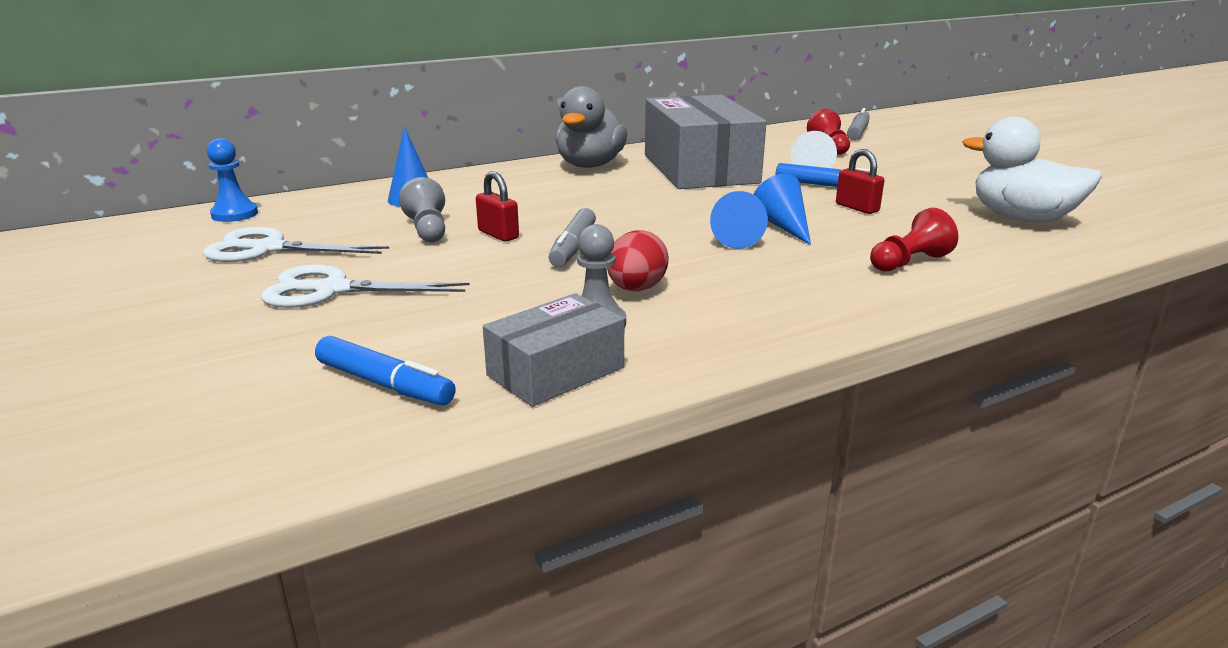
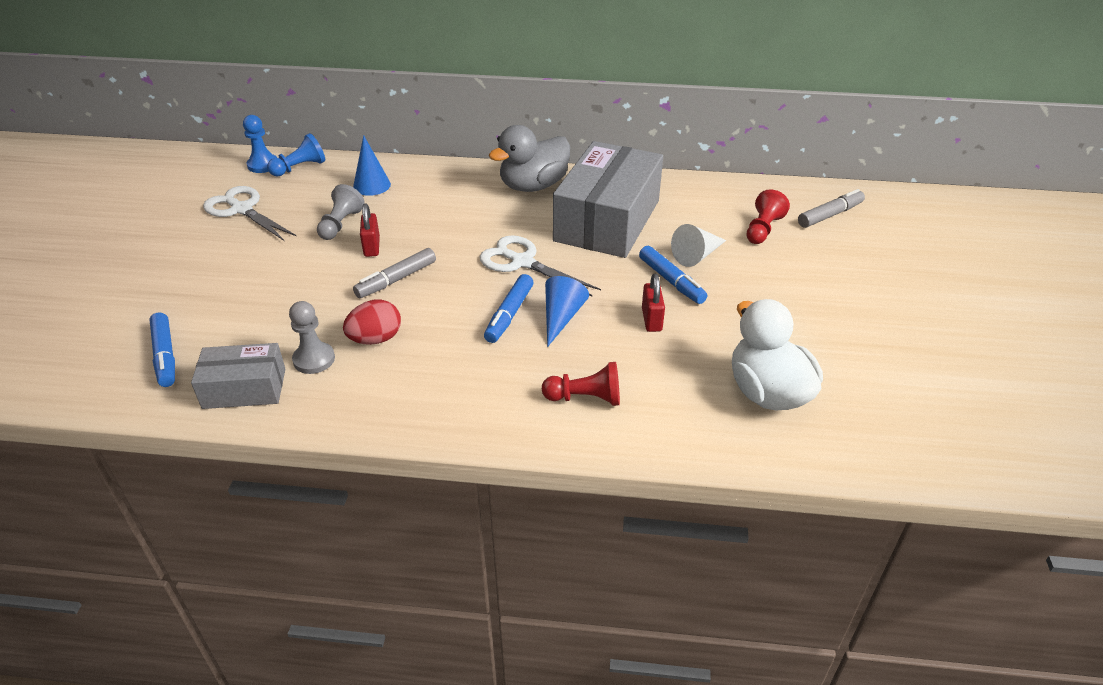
camera: 35 degrees right, 15 degrees up
white scissors [261,265,470,308] -> white scissors moved to [480,235,601,296]
blue cone [710,191,768,249] -> blue marker [484,274,534,343]
none -> blue pawn [267,133,325,177]

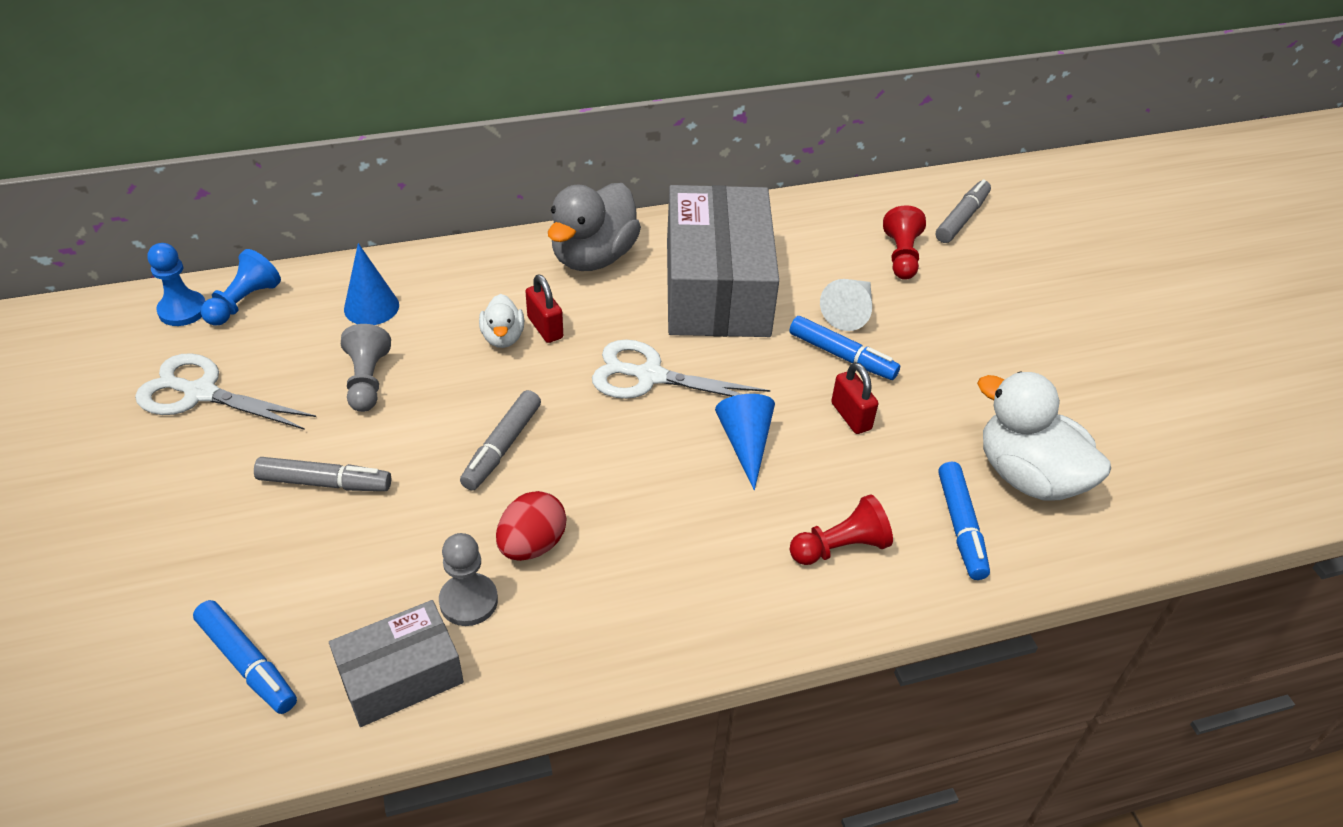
camera: 25 degrees left, 5 degrees up
red padlock [360,204,380,257] -> red padlock moved to [525,274,563,343]
blue marker [484,274,534,343] -> blue marker moved to [938,462,990,580]
none -> grey marker [254,457,391,491]
none -> white duck [479,294,524,348]

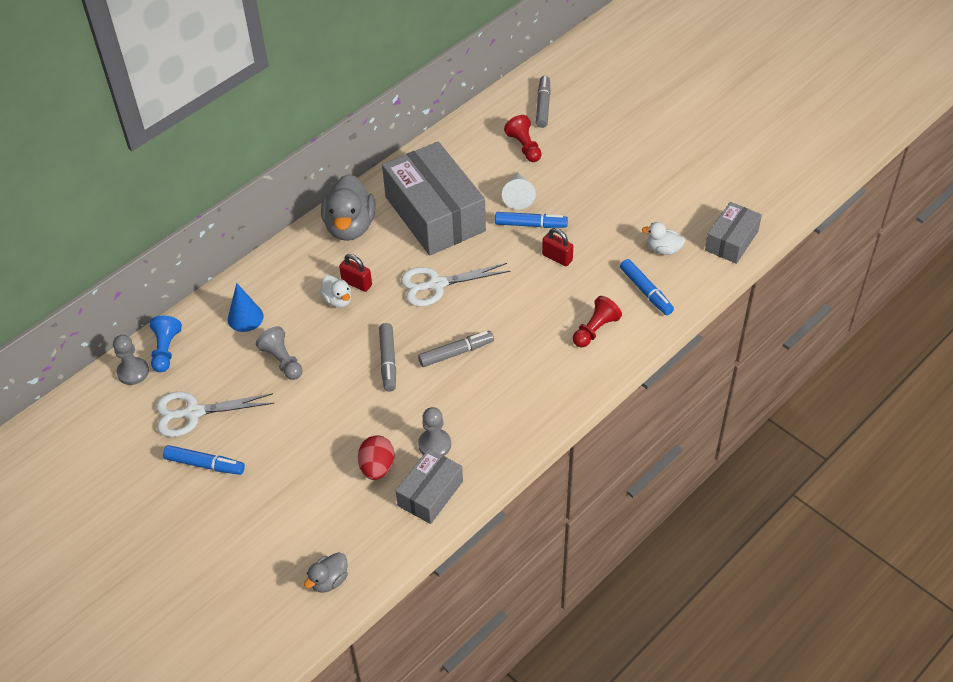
camera: 25 degrees left, 5 degrees up
blue pawn [147,243,205,326] -> grey pawn [113,335,149,385]
blue marker [193,600,297,714] -> blue marker moved to [163,445,245,475]
grey marker [254,457,391,491] -> grey marker moved to [418,331,494,367]
red egg [496,491,566,561] -> red egg moved to [358,435,395,480]
blue cone [715,394,775,490] -> none
white duck [977,371,1111,501] -> white duck [642,222,685,255], size x0.51
none -> grey duck [304,552,348,593]
none -> grey box [705,202,762,264]

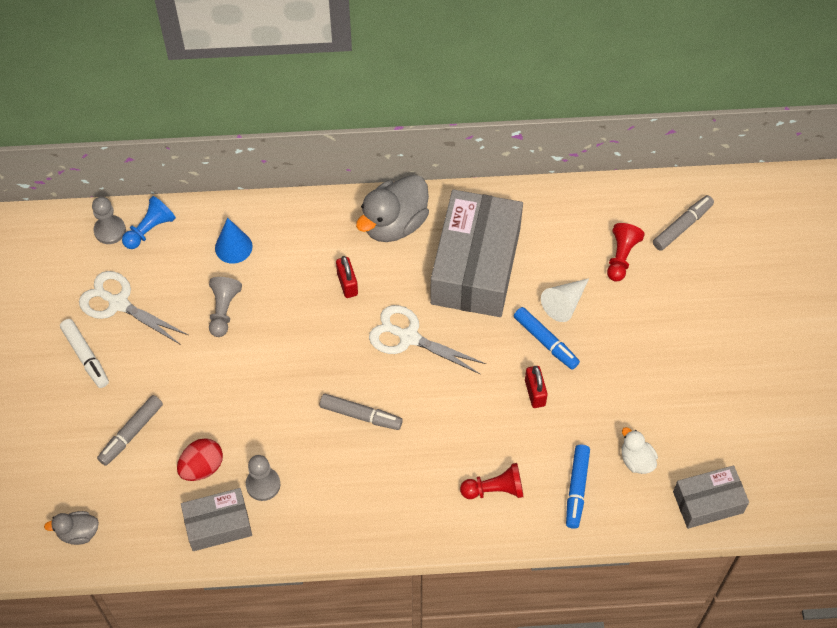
camera: 40 degrees right, 10 degrees up
blue marker [163,445,245,475] -> white marker [60,319,109,388]
white duck [320,275,351,308] -> none
grey marker [379,323,396,392] -> grey marker moved to [97,395,163,466]

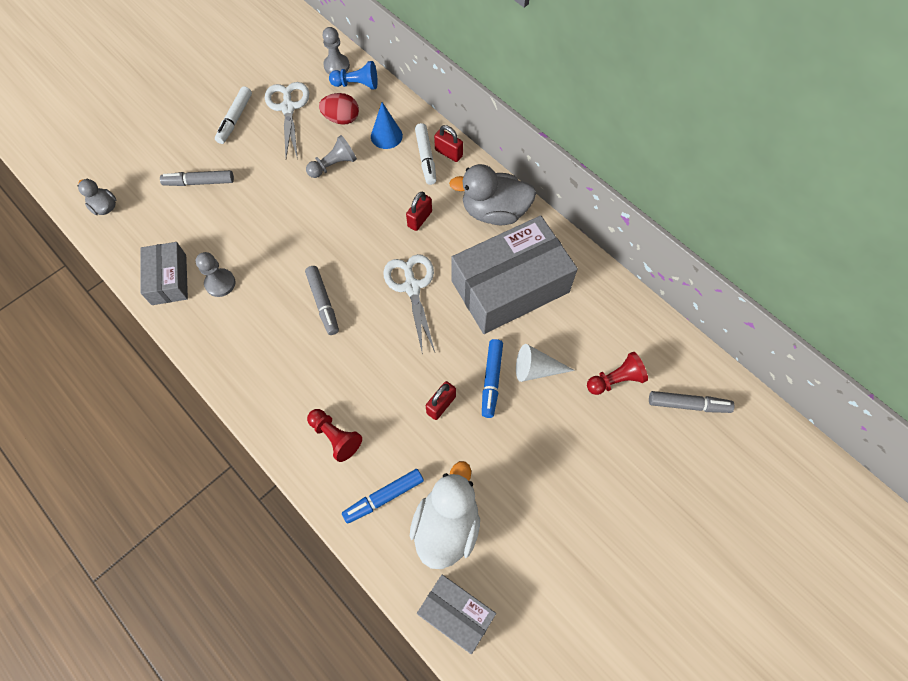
camera: 50 degrees right, 5 degrees up
red egg [177,438,223,481] -> red egg moved to [319,93,359,125]
grey box [181,488,252,551] -> grey box turned 45 degrees clockwise [140,242,188,305]
white duck [622,427,658,474] -> white duck [410,461,480,569], size x1.95
none -> white marker [415,123,436,185]
none -> red padlock [434,125,463,162]

